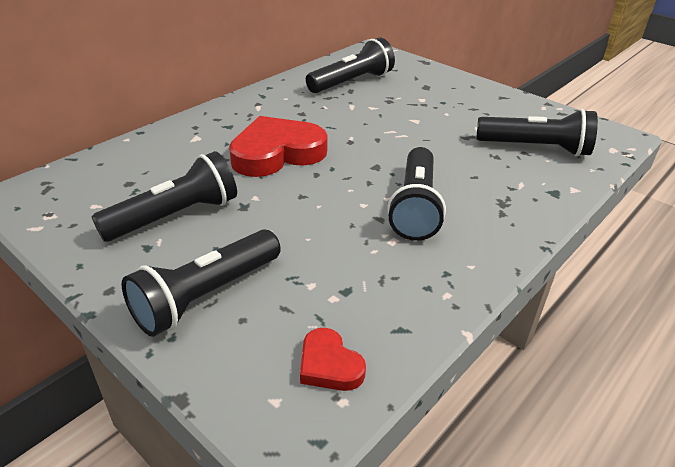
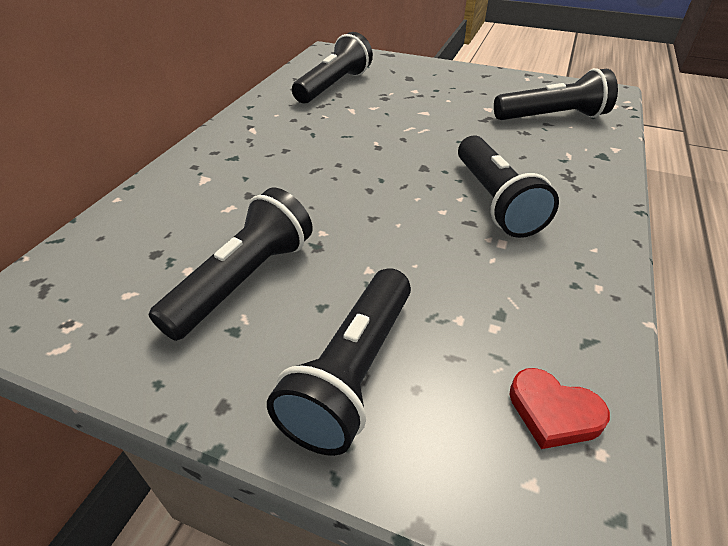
camera: 20 degrees left, 5 degrees up
red heart [229,116,328,177] -> none

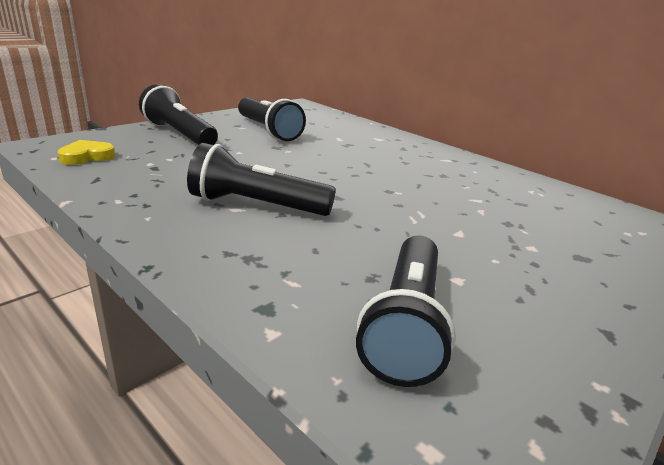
camera: 110 degrees right, 15 degrees down
black flashlight [292,32,373,103] -> none
red heart [509,368,610,449] -> yellow heart [58,140,115,165]

